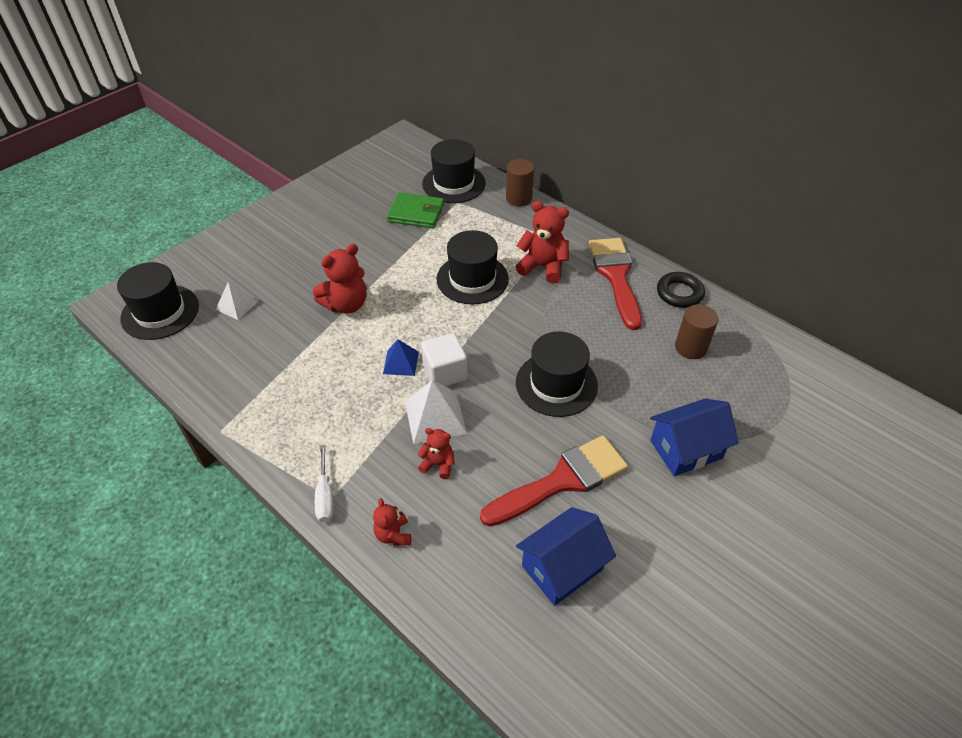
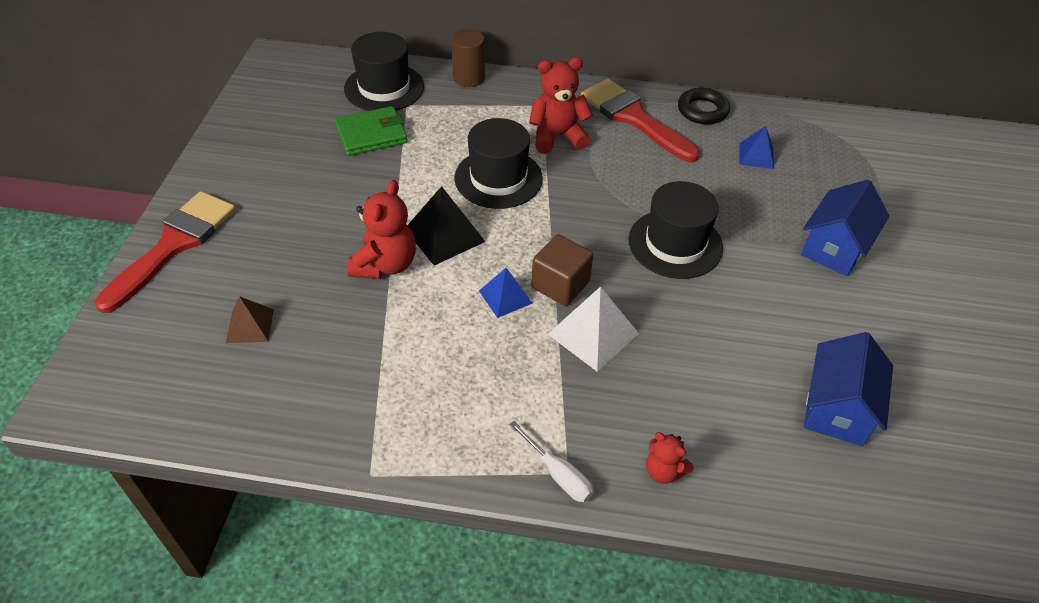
camera: 35 degrees left, 0 degrees up
black hat [117,262,199,340] -> none
white pyramid [216,282,258,320] -> brown pyramid [226,296,274,343]
red teddy bear [417,428,455,479] -> none
white cube [421,333,467,386] -> brown cube [531,234,593,306]
red brush [480,436,628,527] -> red brush moved to [95,191,236,313]
brown cylinder [675,304,718,359] -> blue pyramid [739,126,774,169]
none -> black pyramid [408,186,486,265]

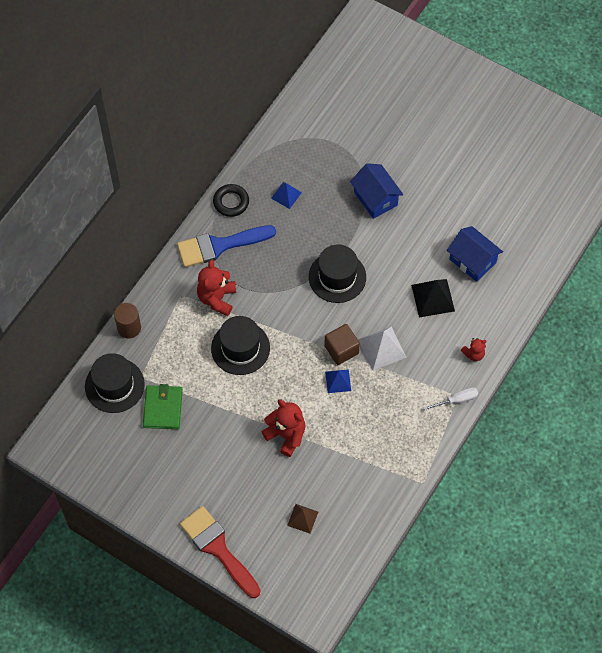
camera: 65 degrees left, 15 degrees up
black pyramid [408,186,486,265] -> black pyramid moved to [411,279,455,317]
red brush [581,79,700,162] -> blue brush [177,225,276,267]

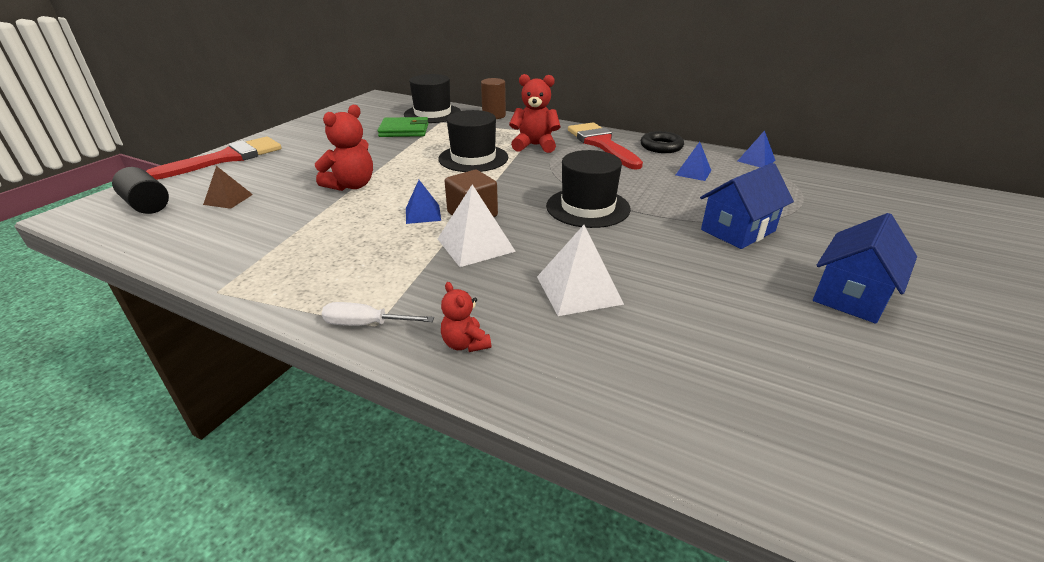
camera: 85 degrees right, 30 degrees down
blue brush [177,225,276,267] -> red brush [568,122,643,170]
black pyramid [411,279,455,317] -> white pyramid [537,225,624,316]
white screwdriver [424,387,478,410] -> white screwdriver turned 120 degrees clockwise [322,302,434,326]
blue house [447,226,503,282] -> blue house moved to [813,213,917,324]
none -> black cylinder [112,167,169,214]
none -> blue pyramid [738,130,776,167]

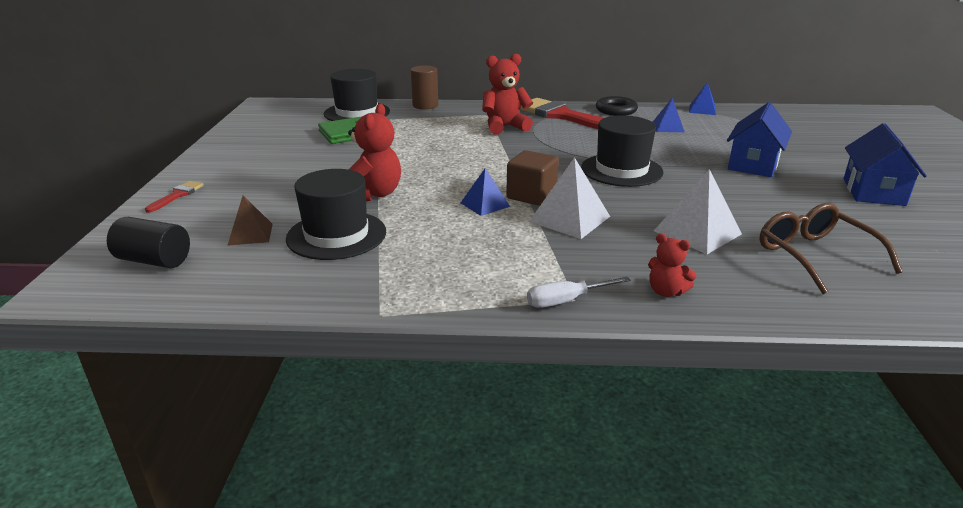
camera: 25 degrees left, 5 degrees down
red brush [146,136,282,180] -> red brush [145,181,204,213], size x0.45
black hat [438,110,508,172] -> black hat moved to [286,169,386,260]
none -> brown glasses [759,203,903,294]

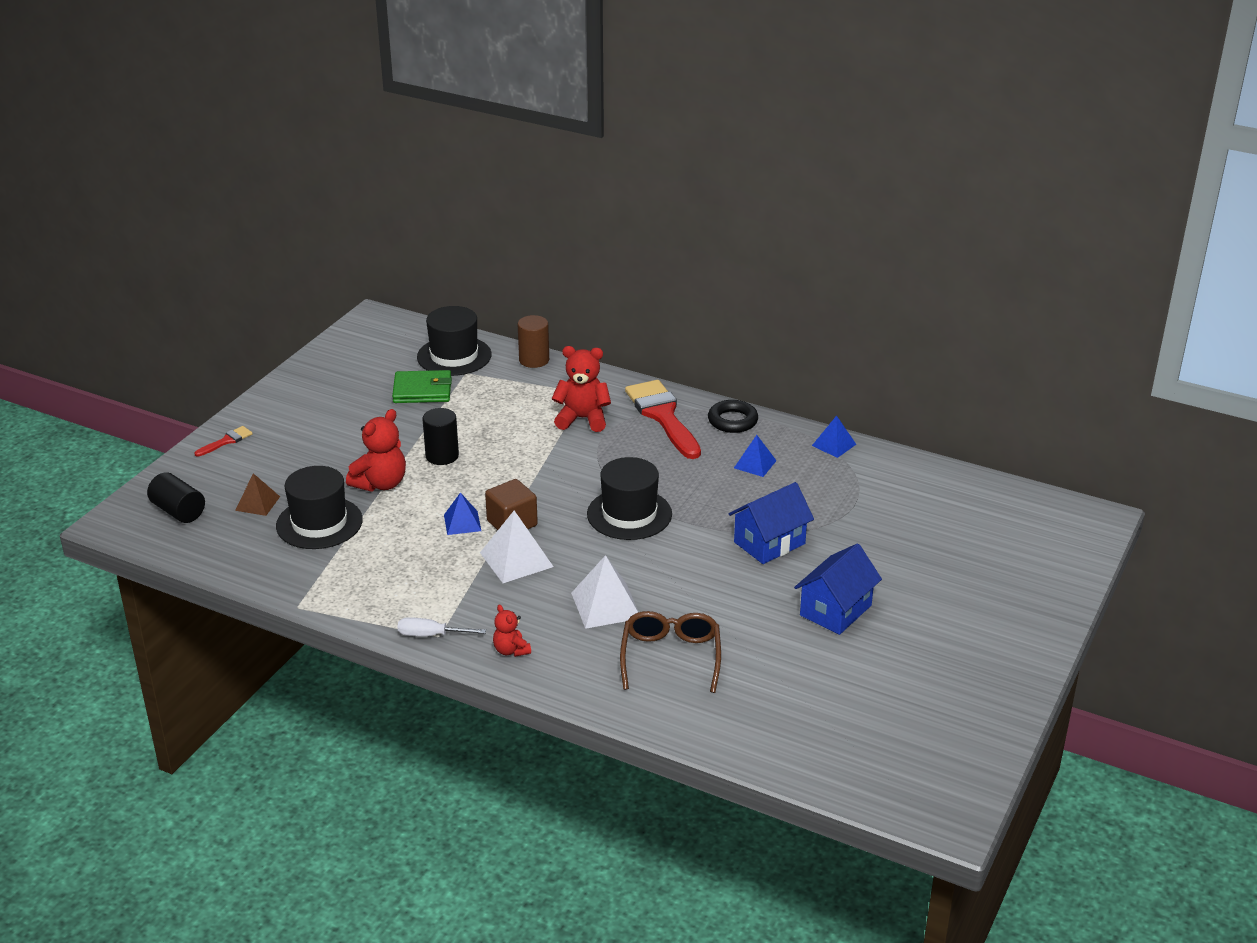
camera: 25 degrees right, 5 degrees up
none -> black cylinder [422,408,459,465]

